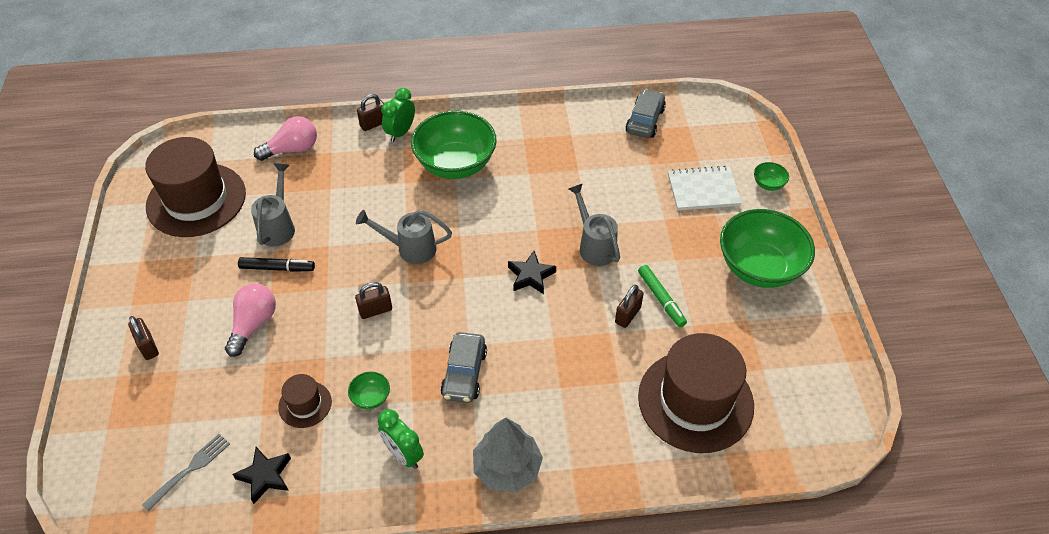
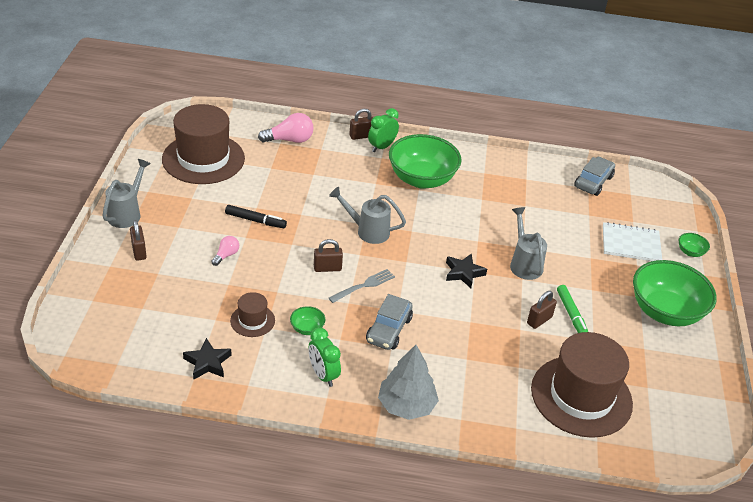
camera: 10 degrees right, 10 degrees down
grey fork [142,434,230,512] -> grey fork moved to [329,269,395,303]
pink light bulb [225,283,276,357] -> pink light bulb [211,236,239,266], size x0.57
grey watering can [251,163,295,246] -> grey watering can moved to [102,159,151,228]

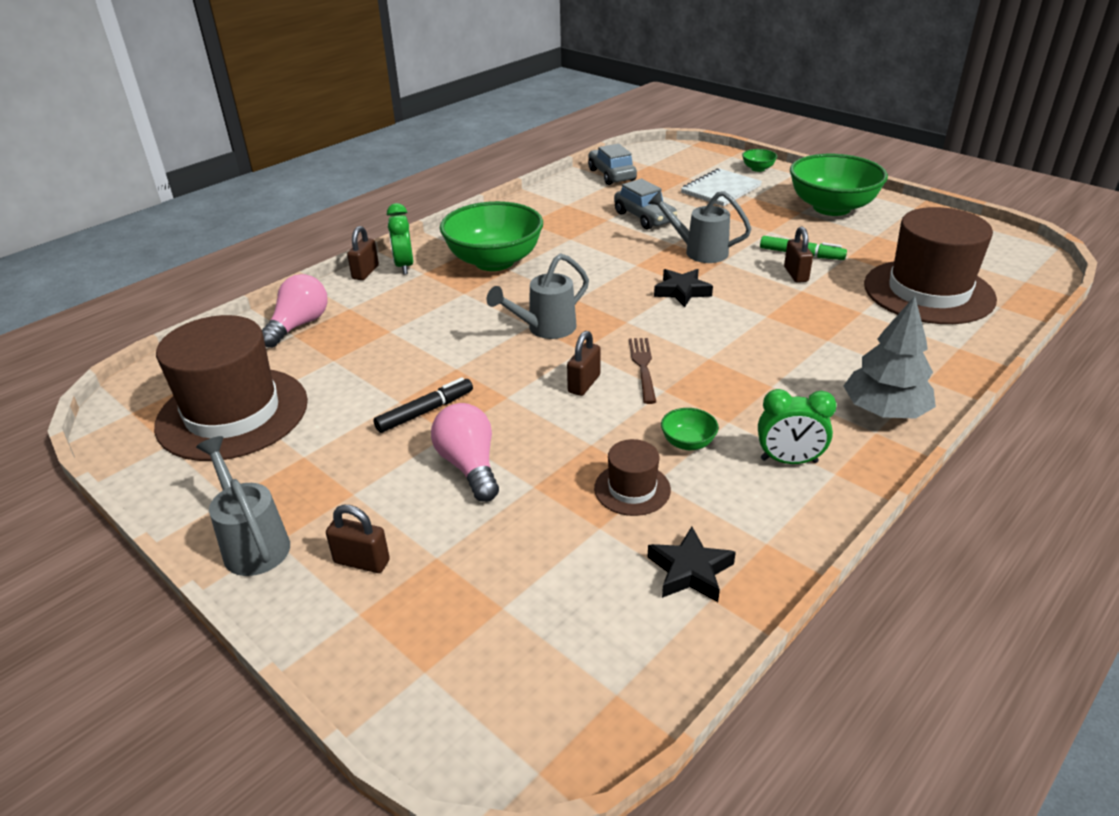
camera: 50 degrees left, 5 degrees down
pink light bulb [211,236,239,266] -> pink light bulb [431,403,499,502], size x1.76
grey fork [329,269,395,303] -> brown fork [629,338,656,404]
grey car [366,294,413,350] -> grey car moved to [614,179,677,230]

